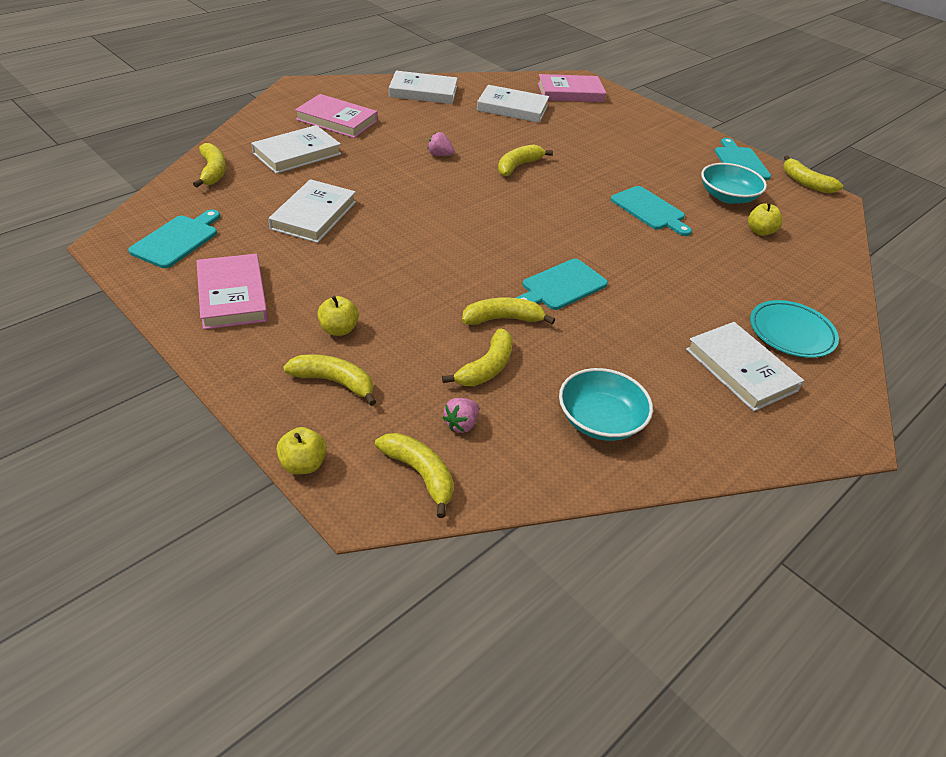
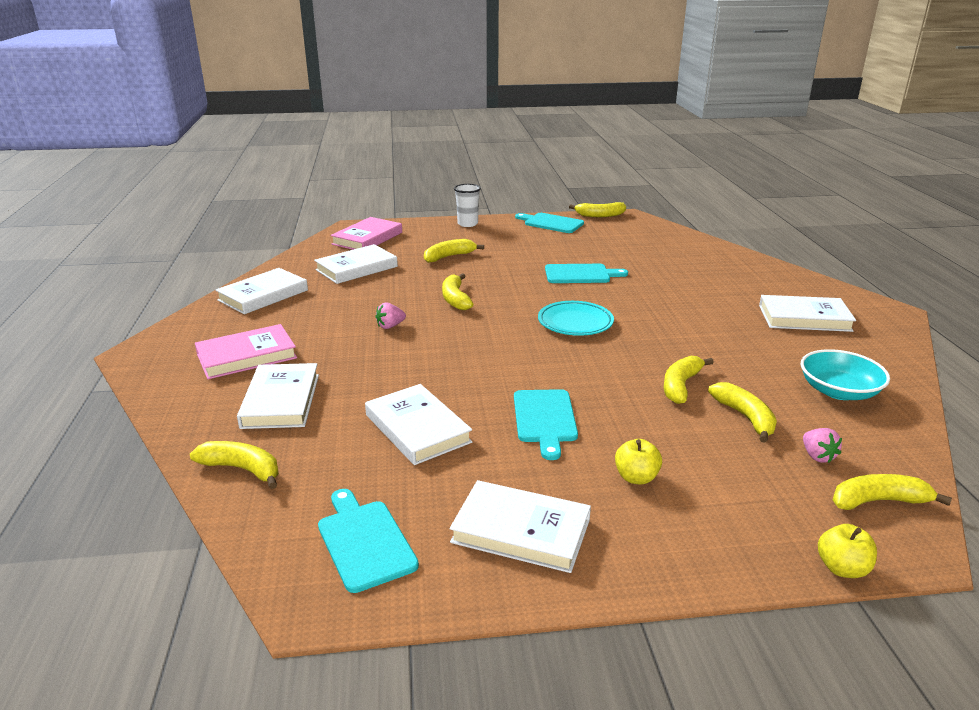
camera: 50 degrees left, 15 degrees down
pink book [196,254,268,330] -> white book [450,480,591,573]
yellow banana [283,354,376,406] -> yellow banana moved to [424,239,484,263]
turquoise cutting board [516,259,608,310] -> turquoise cutting board moved to [514,389,578,460]
turquoise bowl [701,163,767,204] -> none
yellow apple [748,202,783,236] -> none
turquoise plate [750,300,839,358] -> turquoise plate moved to [538,301,614,336]
none -> white cup [454,184,481,227]

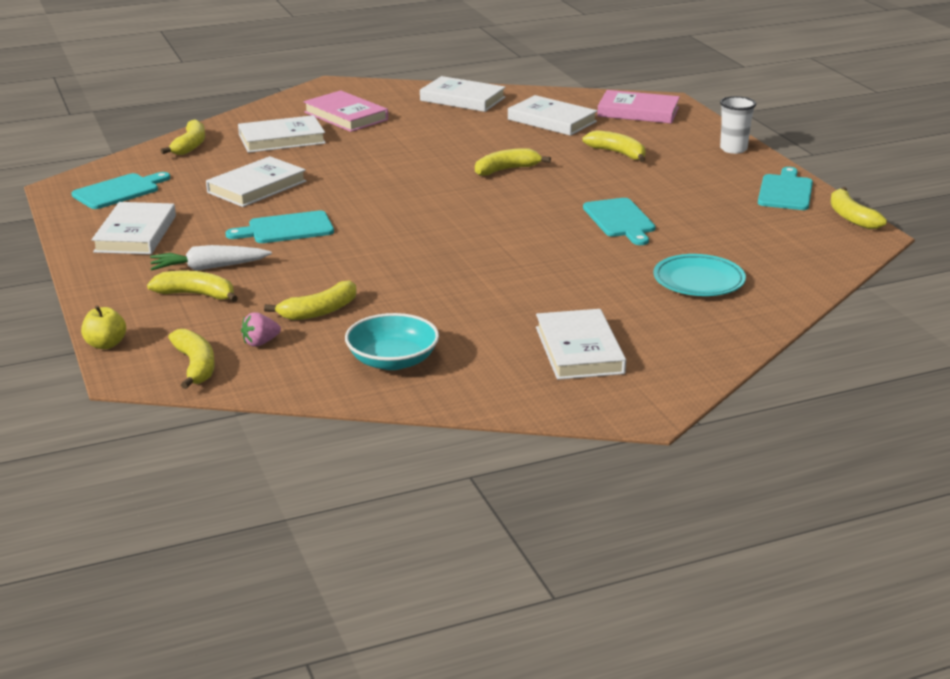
camera: 75 degrees right, 0 degrees up
pink strawberry [375,302,406,329] -> none
turquoise plate [538,301,614,336] -> turquoise plate moved to [654,254,746,296]
yellow apple [615,439,662,485] -> white carrot [150,245,272,271]
yellow banana [664,356,714,404] -> yellow banana moved to [147,271,238,302]

